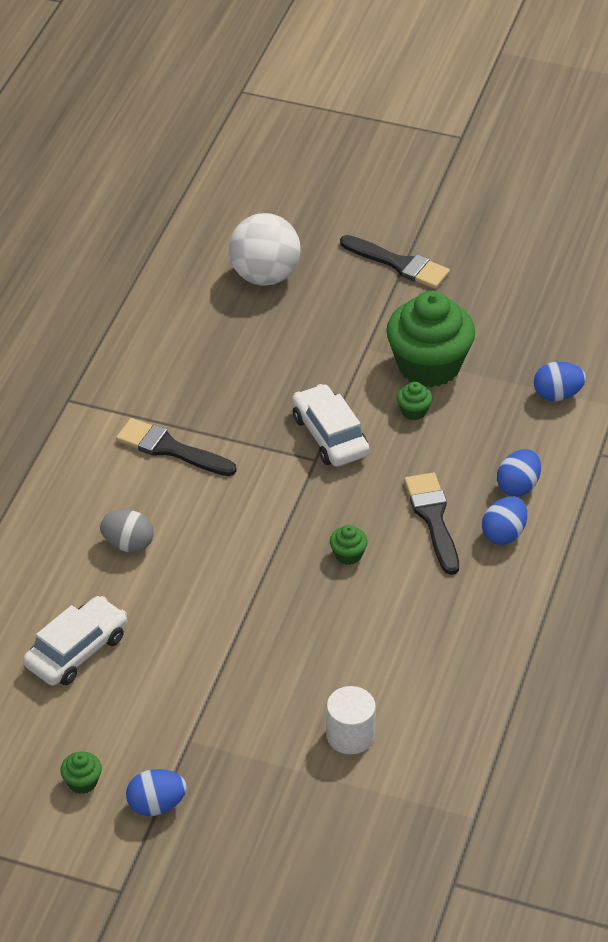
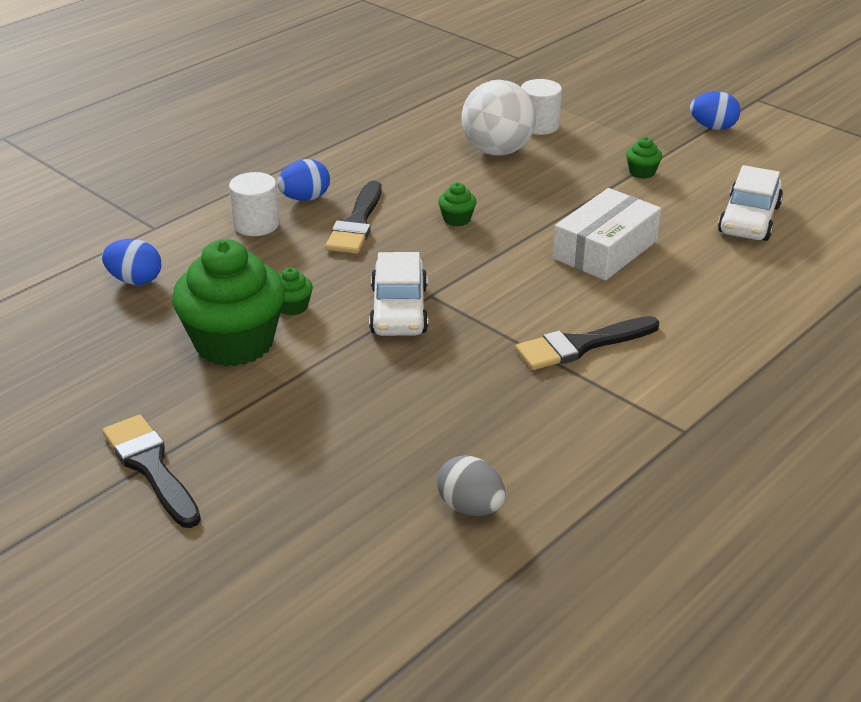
camera: 155 degrees left, 10 degrees down
white car [23,596,127,686] -> white car turned 45 degrees counterclockwise [718,165,783,241]
green cupcake [60,751,102,794] -> green cupcake moved to [626,137,662,179]
grey egg [99,510,154,553] -> grey egg moved to [437,455,506,516]
black brush [116,418,236,476] -> black brush turned 105 degrees clockwise [515,316,659,370]
white ball [229,213,301,286] -> white ball moved to [461,80,536,156]
blue egg [497,449,541,497] -> white cylinder [229,172,279,236]
none -> white box [553,188,661,281]

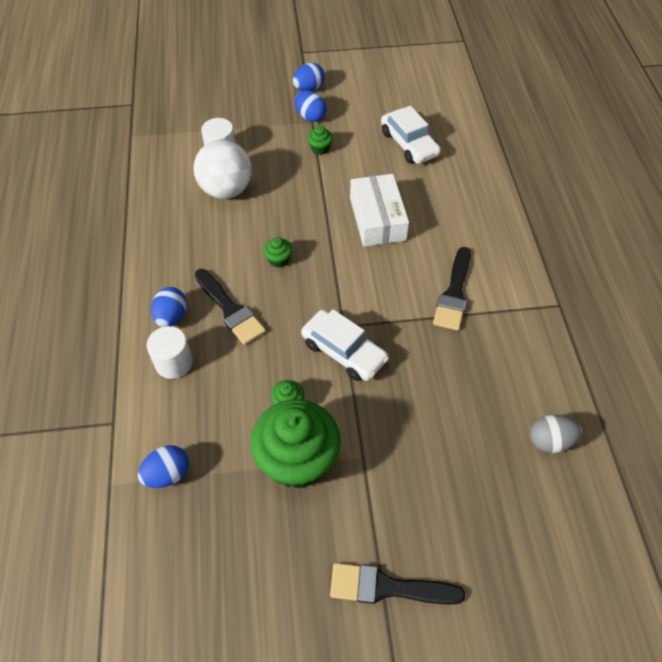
camera: 50 degrees left, 20 degrees up
none -> blue egg [295,90,327,122]

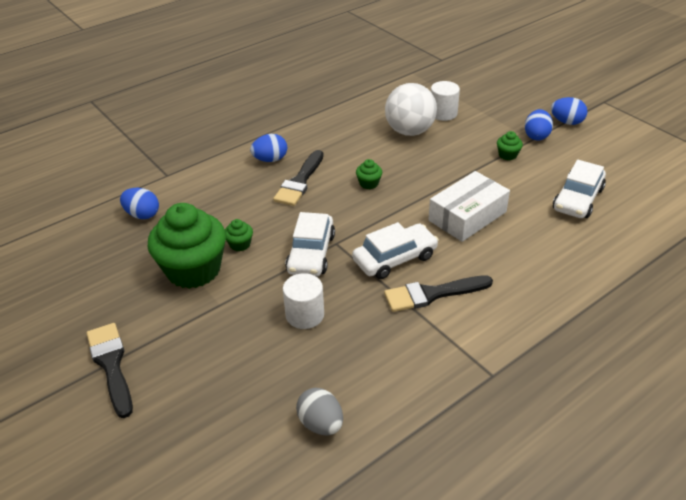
camera: 60 degrees right, 15 degrees down
white cylinder [147,326,193,379] -> white cylinder moved to [283,273,324,329]
none -> white car [352,222,439,279]

